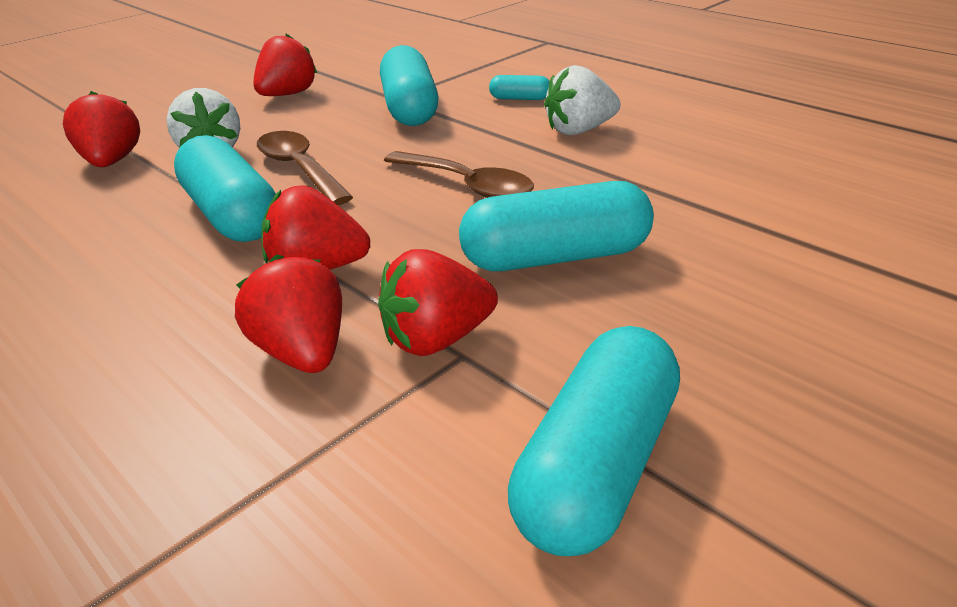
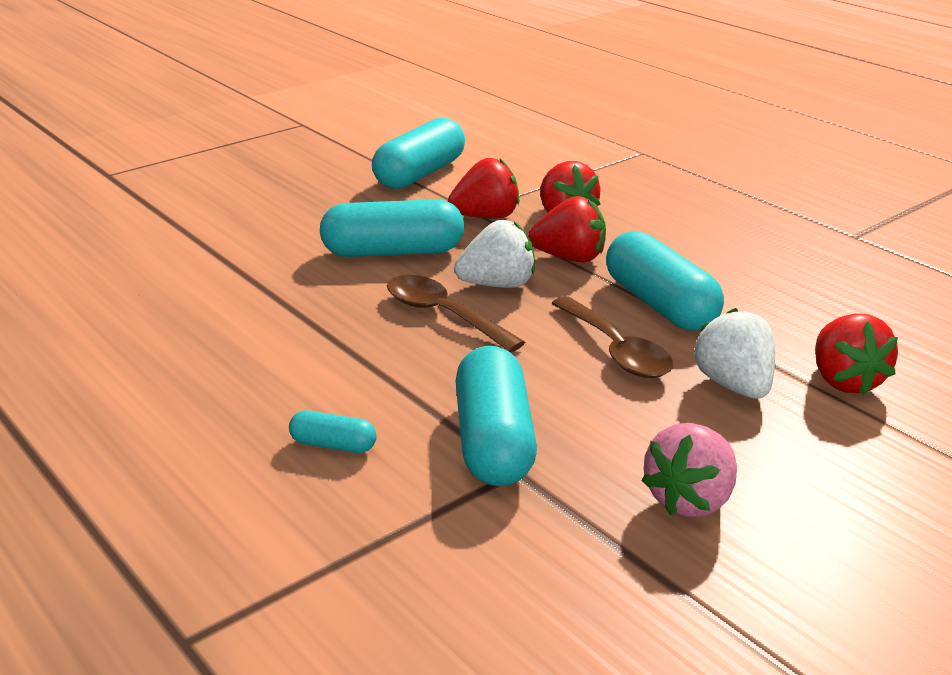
camera: 175 degrees left, 5 degrees down
red strawberry [253,34,317,96] -> pink strawberry [641,423,737,517]
white strawberry [544,65,621,135] -> white strawberry moved to [454,220,535,288]

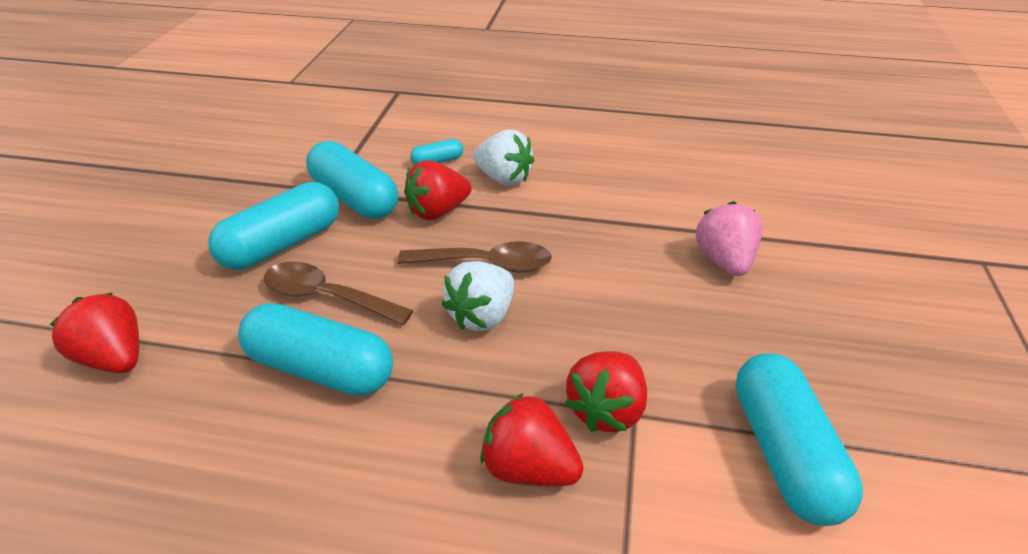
camera: 140 degrees right, 10 degrees up
turquoise capsule [320,199,464,257] -> turquoise capsule moved to [208,182,339,270]
red strawberry [528,196,606,262] -> red strawberry moved to [404,161,472,220]
pink strawberry [641,423,737,517] -> pink strawberry moved to [696,201,763,276]
white strawberry [693,308,775,399] -> white strawberry moved to [473,129,534,186]

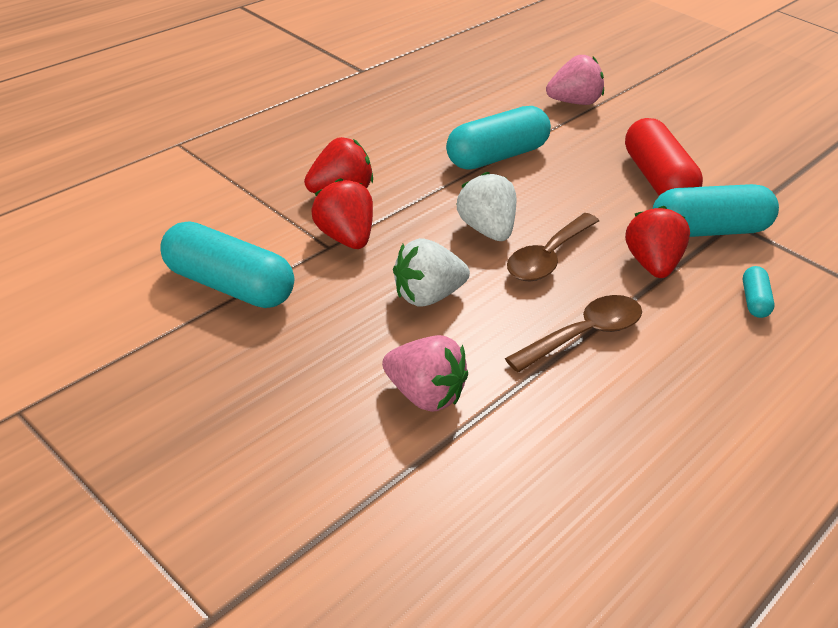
camera: 120 degrees right, 0 degrees up
red strawberry [49,292,139,373] -> pink strawberry [546,55,604,105]
turquoise capsule [208,182,339,270] -> red capsule [625,118,703,196]
brown spoon [264,262,413,325] -> brown spoon moved to [505,295,642,372]
white strawberry [473,129,534,186] -> white strawberry moved to [393,238,470,307]

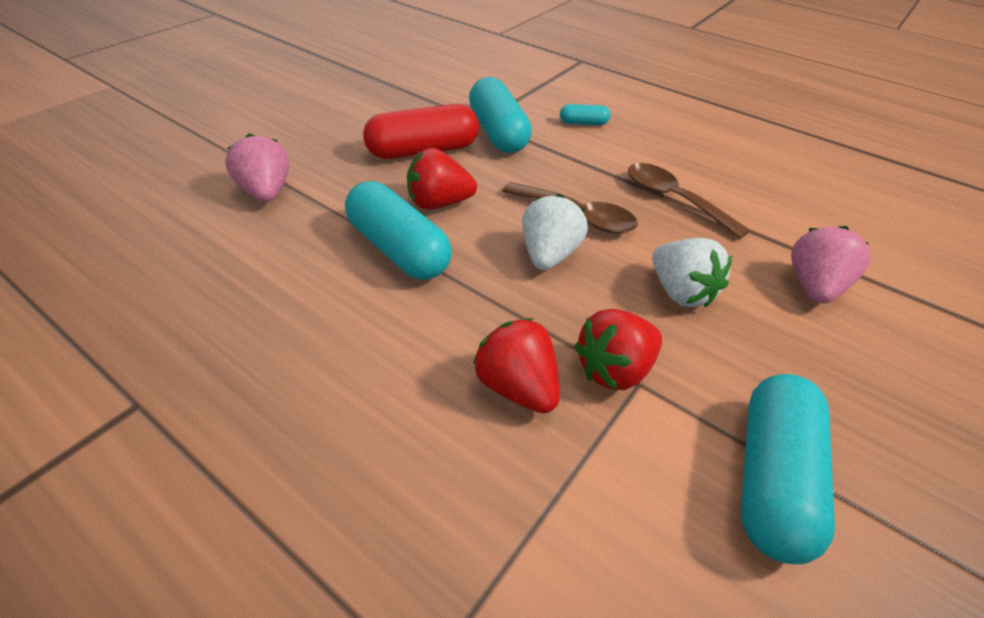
camera: 95 degrees left, 5 degrees up
white strawberry [457,172,516,241] -> white strawberry turned 135 degrees clockwise [522,194,588,270]
red strawberry [625,206,690,278] -> red strawberry moved to [407,148,477,210]

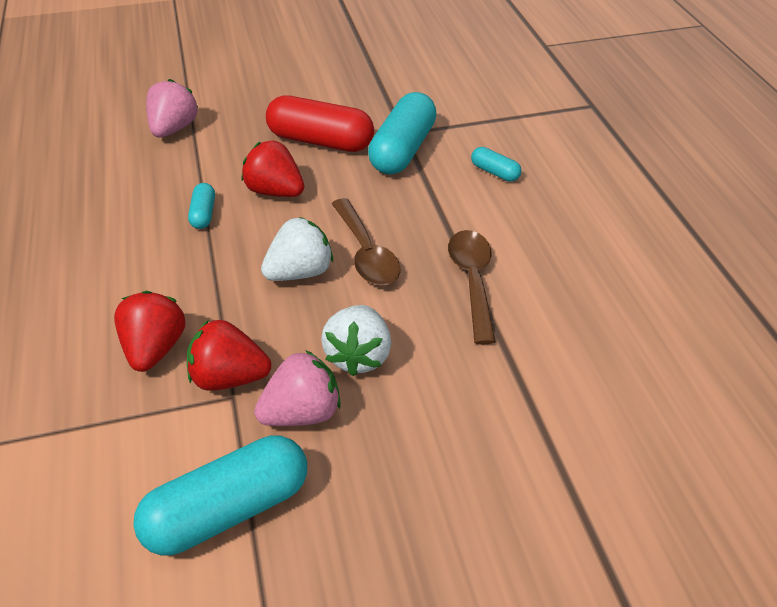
camera: 40 degrees right, 0 degrees up
turquoise capsule [345,181,452,280] -> turquoise capsule [188,183,215,229], size x0.48
pink strawberry [791,226,871,304] -> pink strawberry moved to [254,350,341,426]

